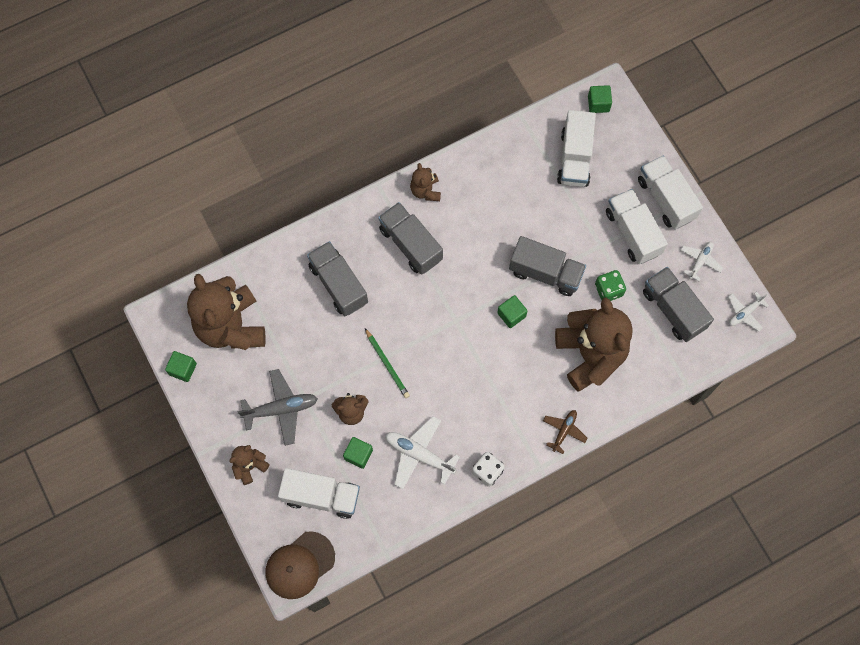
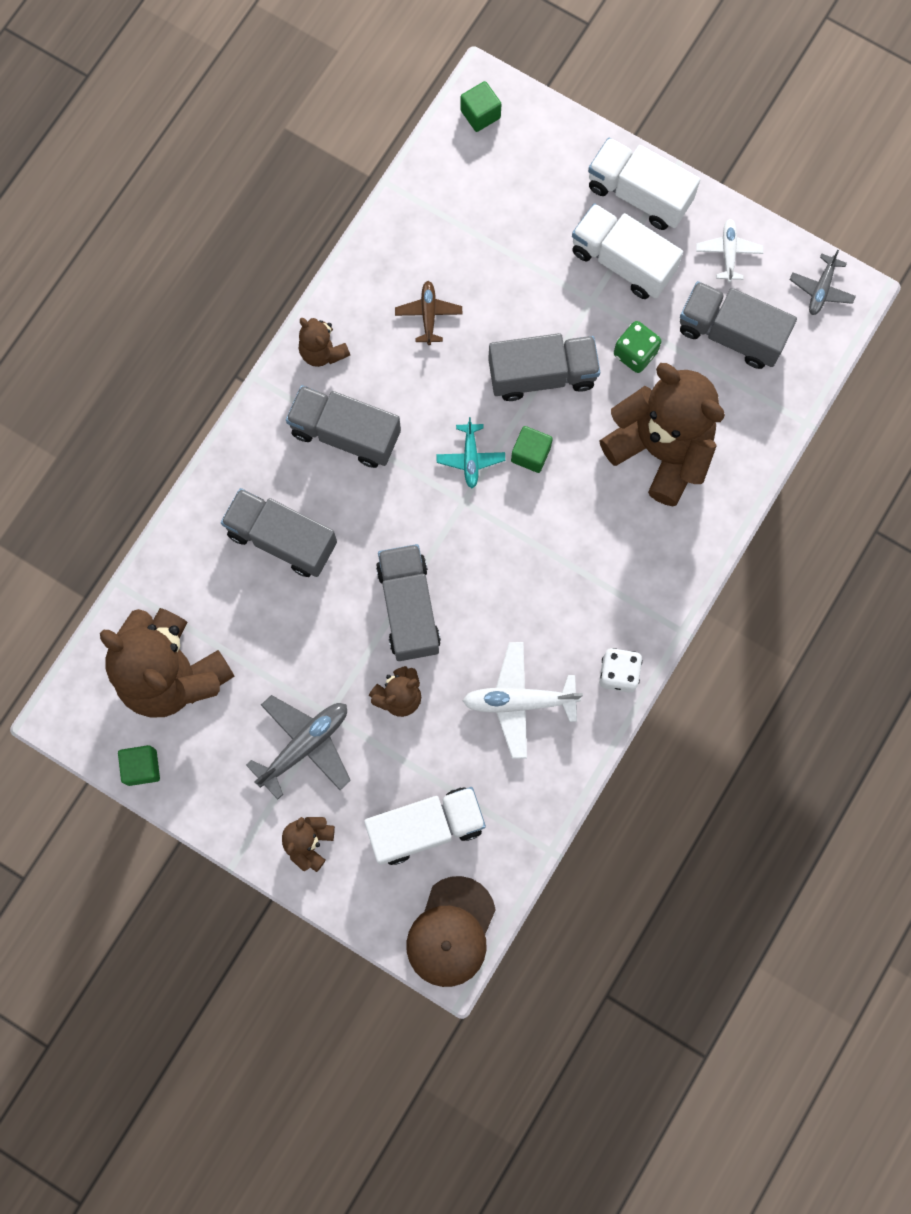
camera: 30 degrees left, 5 degrees up
green cube [343,437,373,469] -> none
green pencil [365,328,410,398] -> grey truck [376,544,441,661]
brown plane [543,410,588,454] -> brown plane moved to [395,281,462,345]
white truck [557,110,596,187] -> none
white plane [728,292,769,332] -> grey plane [790,250,856,315]
none -> turquoise plane [436,417,505,488]

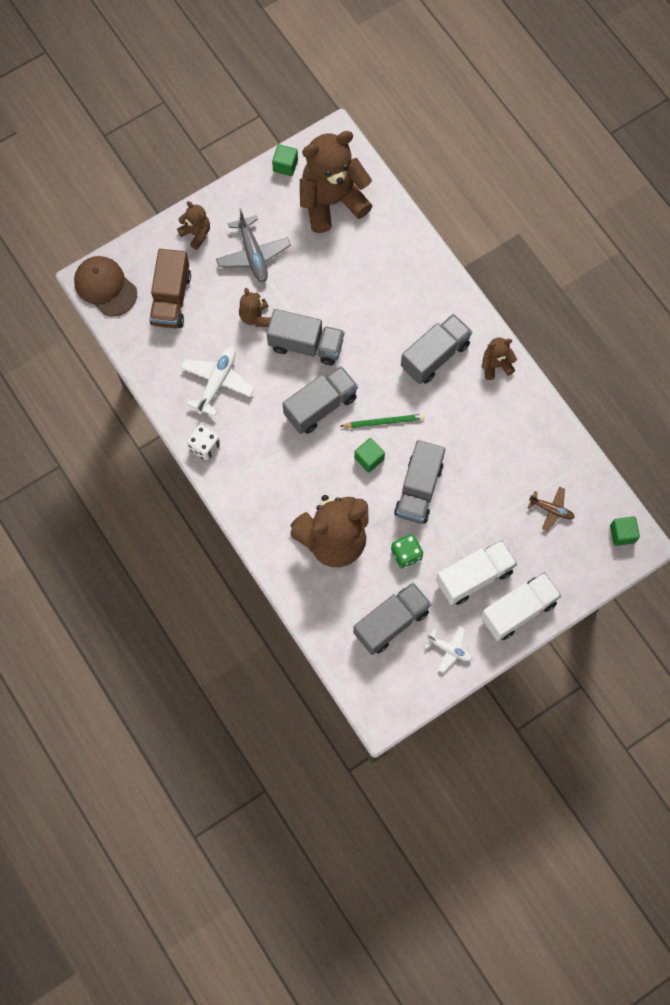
camera: 115 degrees right, 5 degrees down
grey truck [221,488,337,577] -> grey truck moved to [282,366,358,434]
white truck [364,787,486,865] -> brown truck [149,249,191,328]
brown plane [395,281,462,345] -> brown plane moved to [528,487,575,531]
turquoise plane [436,417,505,488] -> green pencil [340,414,424,428]
grey plane [790,250,856,315] -> none

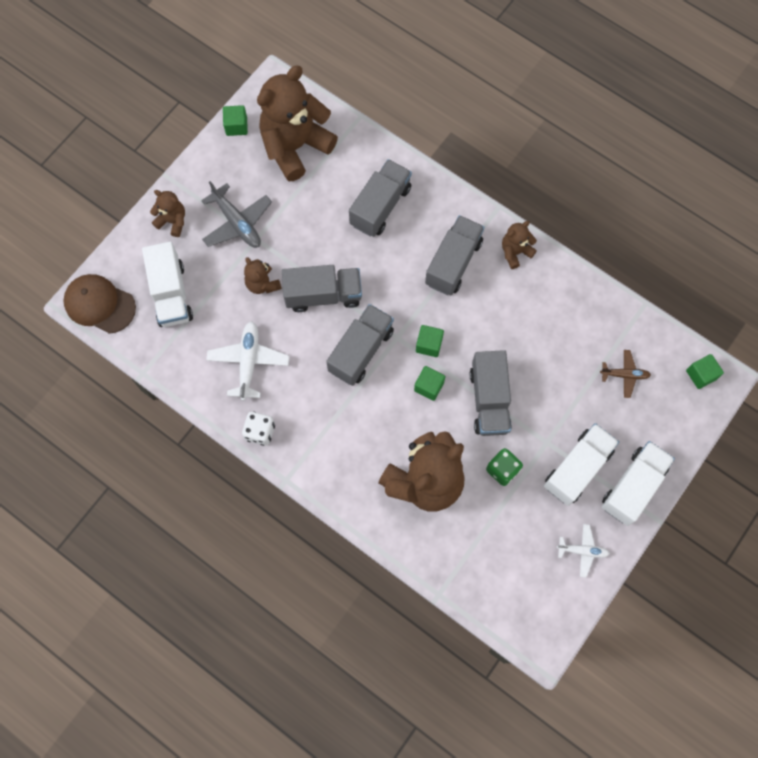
camera: 20 degrees left, 0 degrees up
brown truck [149,249,191,328] -> white truck [142,242,193,327]
green pencil [340,414,424,428] -> green cube [416,325,444,357]
grey truck [353,582,431,655] -> grey truck moved to [349,159,412,237]

